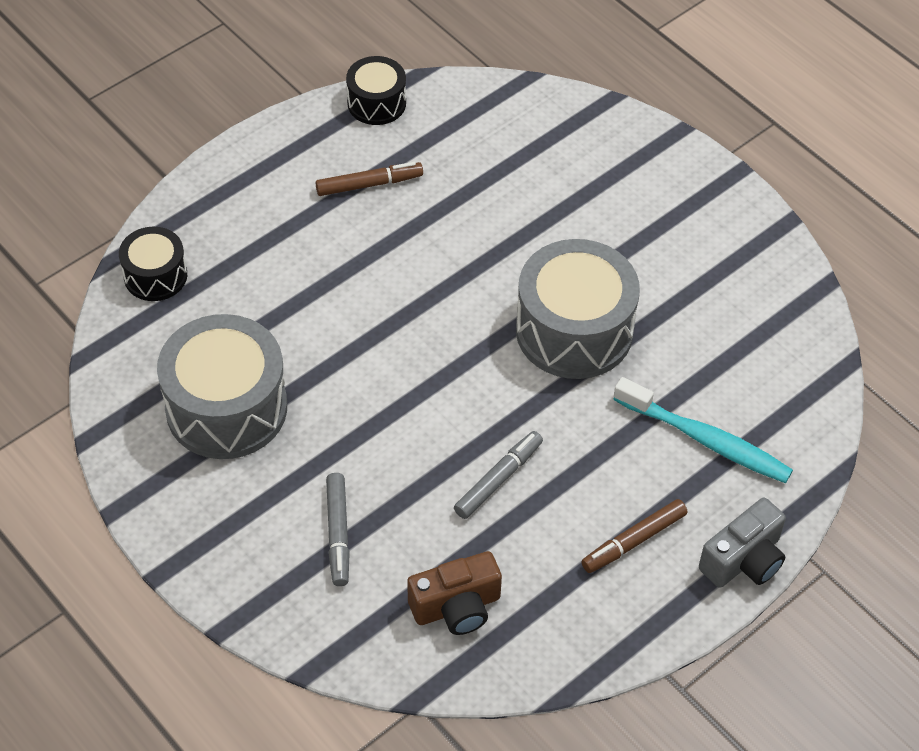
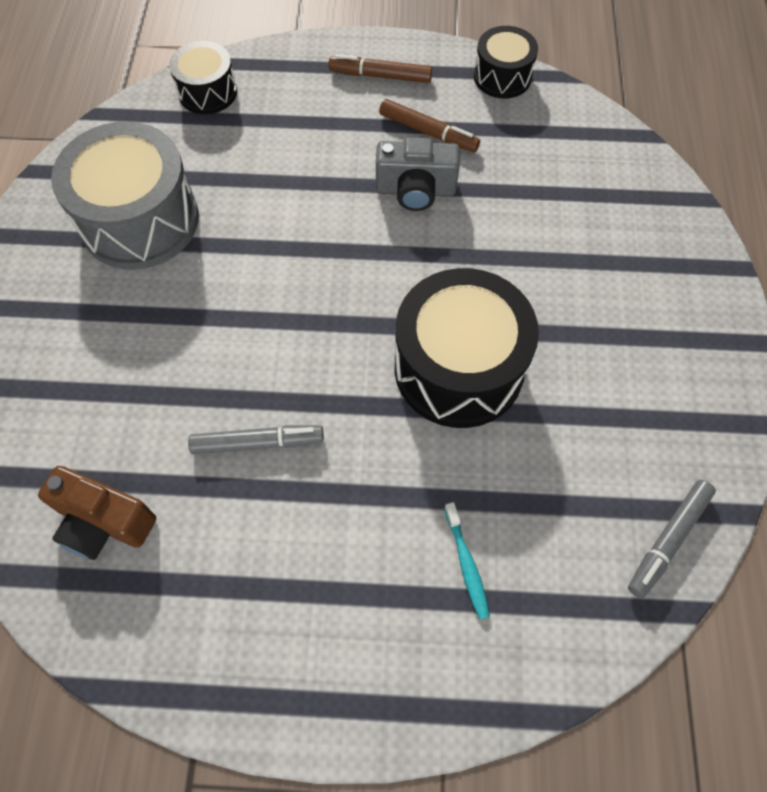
camera: 45 degrees right, 10 degrees up
grey marker [326,473,350,586] -> grey marker moved to [628,480,716,598]
grey drum [516,239,640,379] -> black drum [395,268,539,428]
brown marker [581,499,687,573] -> brown marker moved to [329,54,432,83]
turquoise toothbrush [613,377,793,483] -> turquoise toothbrush [444,502,490,619], size x0.50
grey camera [699,498,786,588] -> grey camera moved to [376,138,460,211]

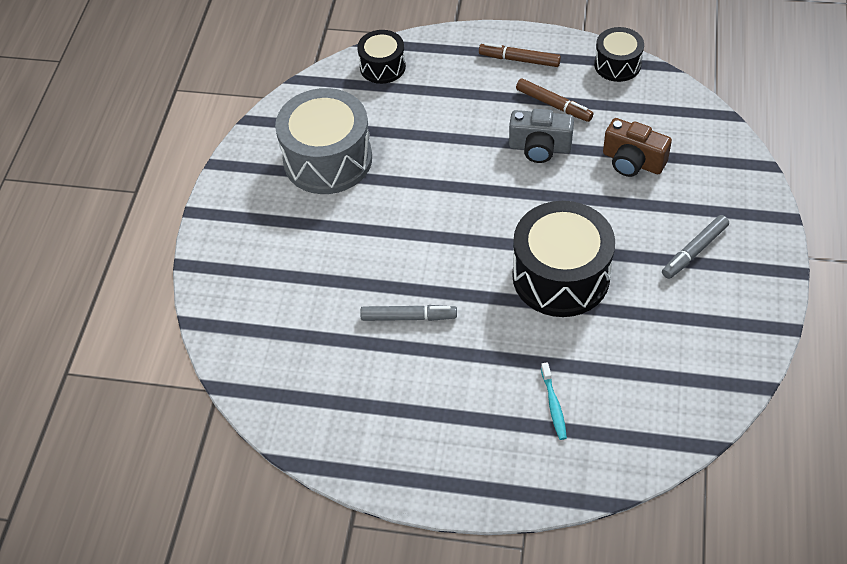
camera: 10 degrees right, 10 degrees down
brown camera [38,466,156,560] -> brown camera moved to [603,118,672,177]
grey marker [628,480,716,598] -> grey marker moved to [662,215,729,279]

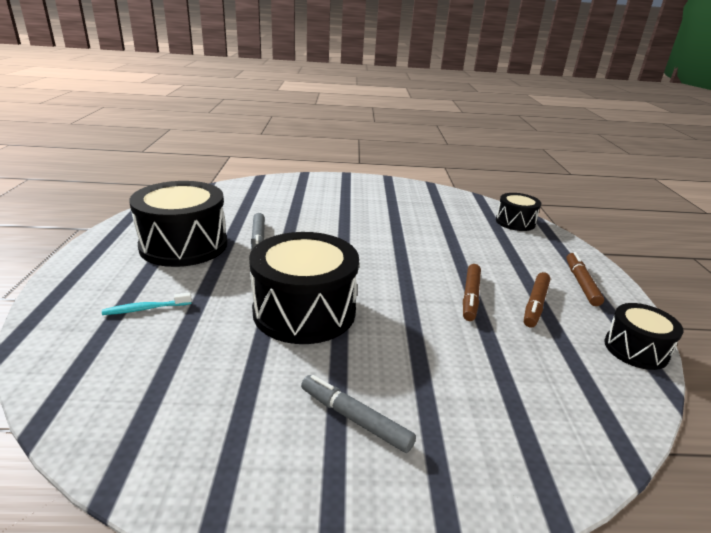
camera: 75 degrees right, 25 degrees down
grey drum [275,88,372,194] -> none
grey camera [509,109,574,163] -> brown marker [463,264,481,321]
brown camera [603,118,672,177] -> none
none -> black drum [129,181,227,267]

